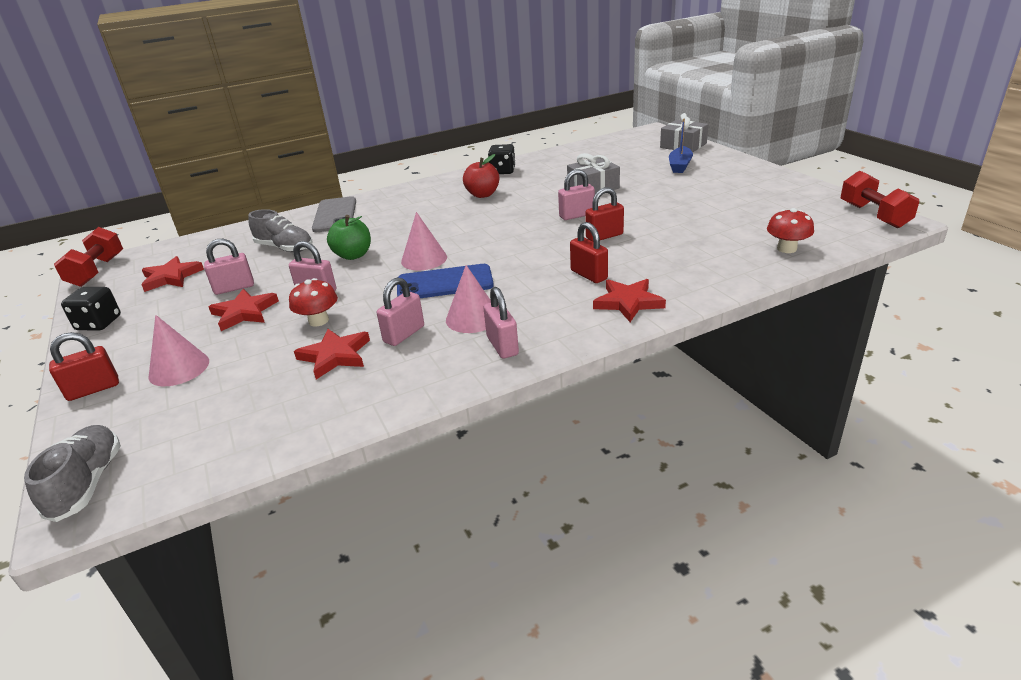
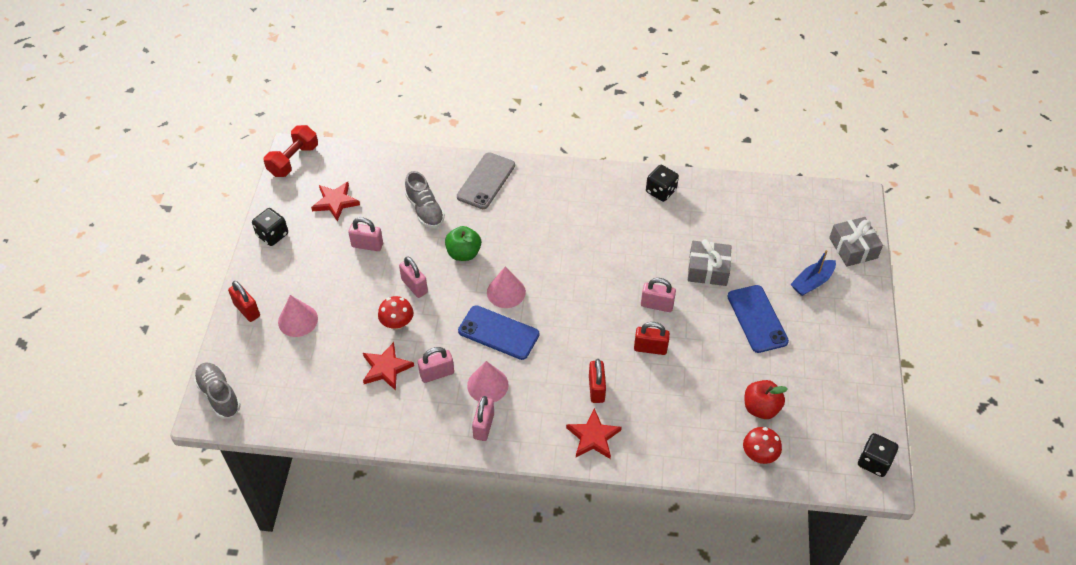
camera: 30 degrees right, 20 degrees up
grey shoe [24,425,121,522] -> grey shoe turned 60 degrees counterclockwise [194,363,241,419]
red padlock [49,332,119,401] -> red padlock turned 45 degrees clockwise [228,281,260,322]
red star [209,289,279,331] -> none
red apple [463,154,499,198] -> red apple moved to [745,380,788,419]
red dumbbell [841,171,919,228] -> black dice [858,433,898,477]
none -> blue phone [727,285,789,353]

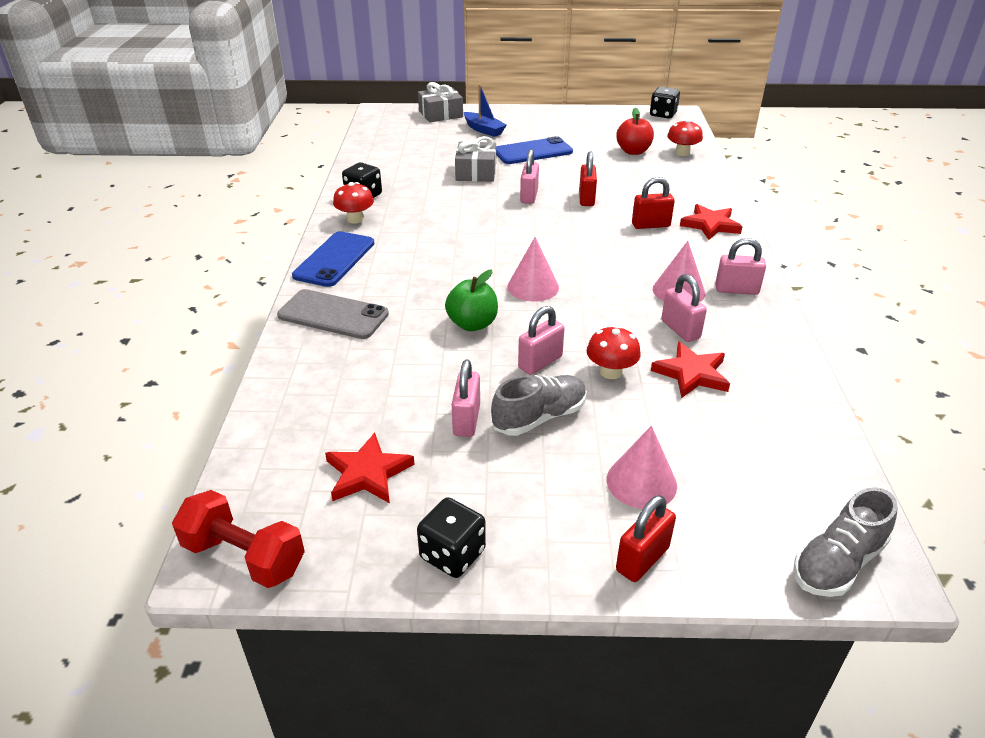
camera: 95 degrees left, 15 degrees down
grey shoe [405,171,445,228] -> grey shoe moved to [491,375,587,436]
blue phone [458,305,539,360] -> blue phone moved to [292,231,375,287]
none -> red mushroom [333,182,374,224]

